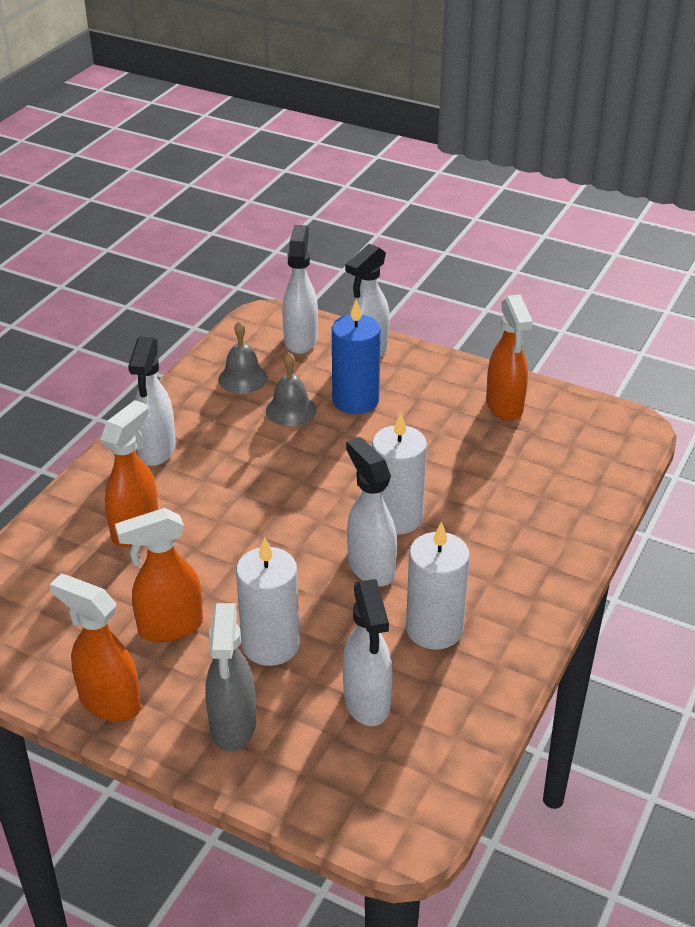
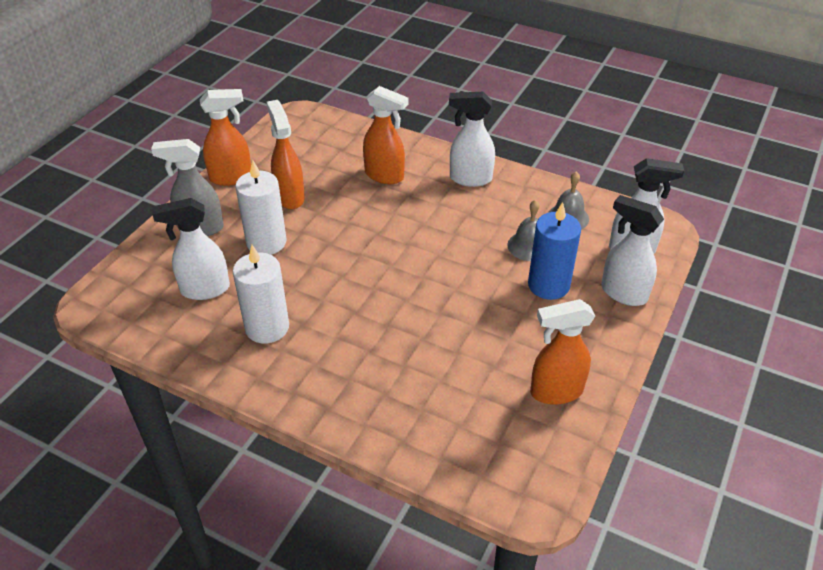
camera: 90 degrees right, 5 degrees up
orange spray bottle [50,574,141,722] -> orange spray bottle turned 45 degrees clockwise [200,89,251,186]
white spray bottle [346,437,397,586] -> none
white candle [372,412,427,535] -> none

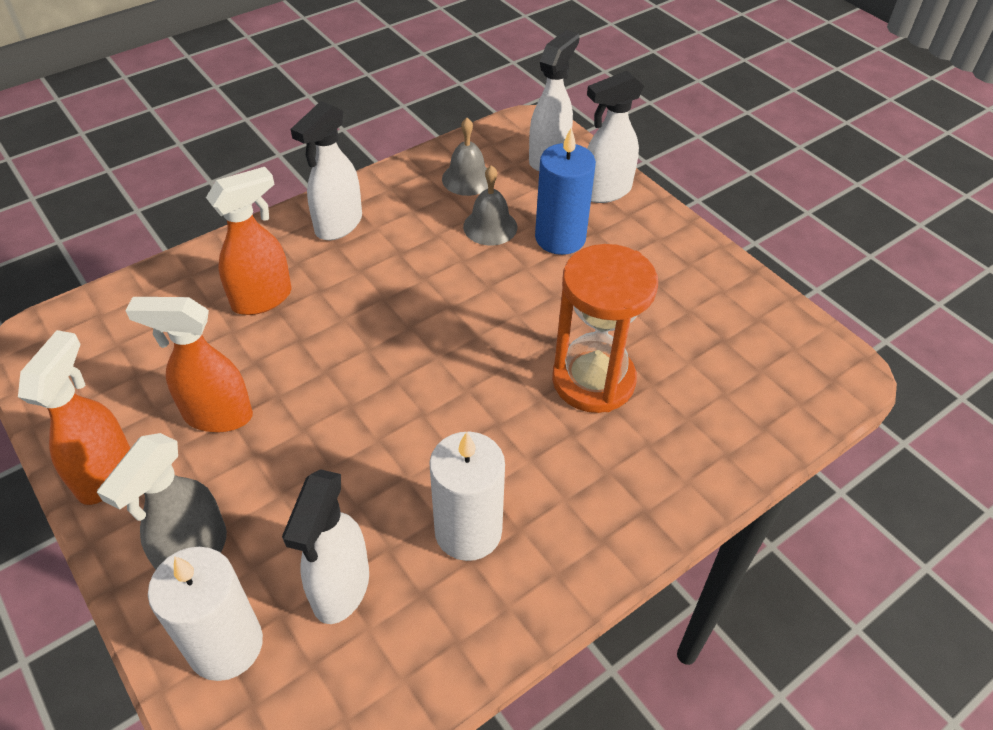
camera: 65 degrees left, 5 degrees up
white candle [235,160,286,255] -> white candle moved to [148,547,263,681]
orange spray bottle [530,299,595,405] -> none
none -> orange hourglass [552,244,658,413]

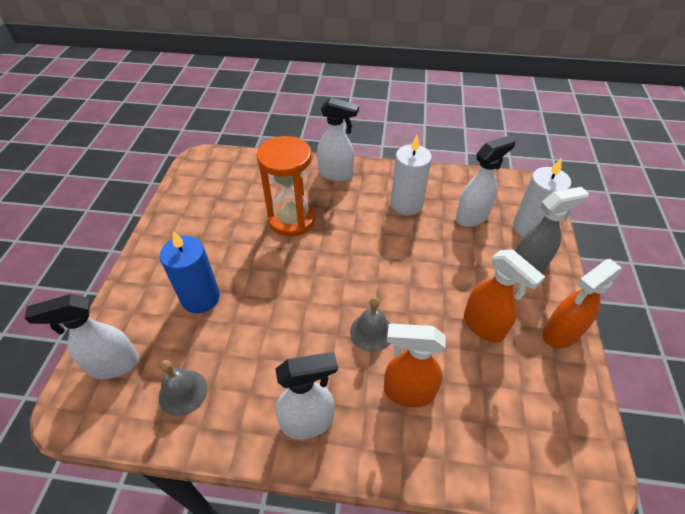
camera: 135 degrees left, 0 degrees up
grey bell [463,165,517,246] -> grey bell moved to [350,297,390,352]
white spray bottle [587,71,644,203] -> white spray bottle moved to [317,98,359,182]

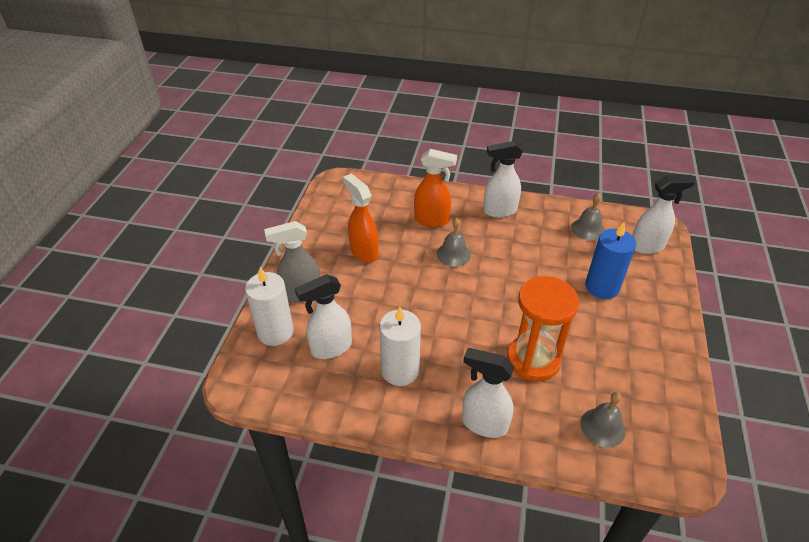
camera: 175 degrees left, 5 degrees down
orange spray bottle [543,259,623,348] -> none
none -> grey bell [580,392,626,448]

